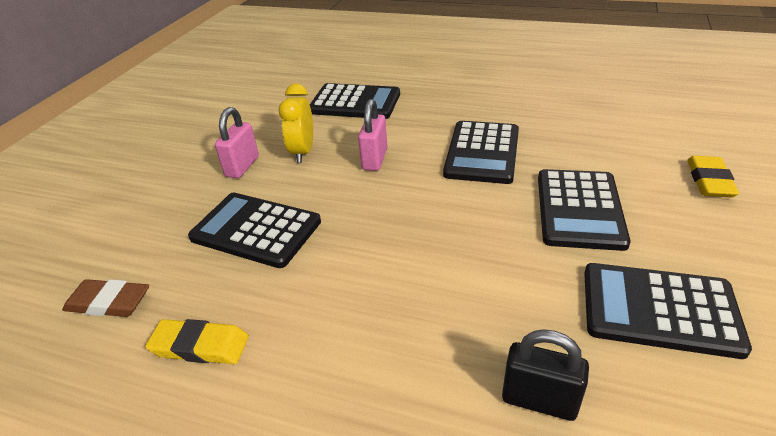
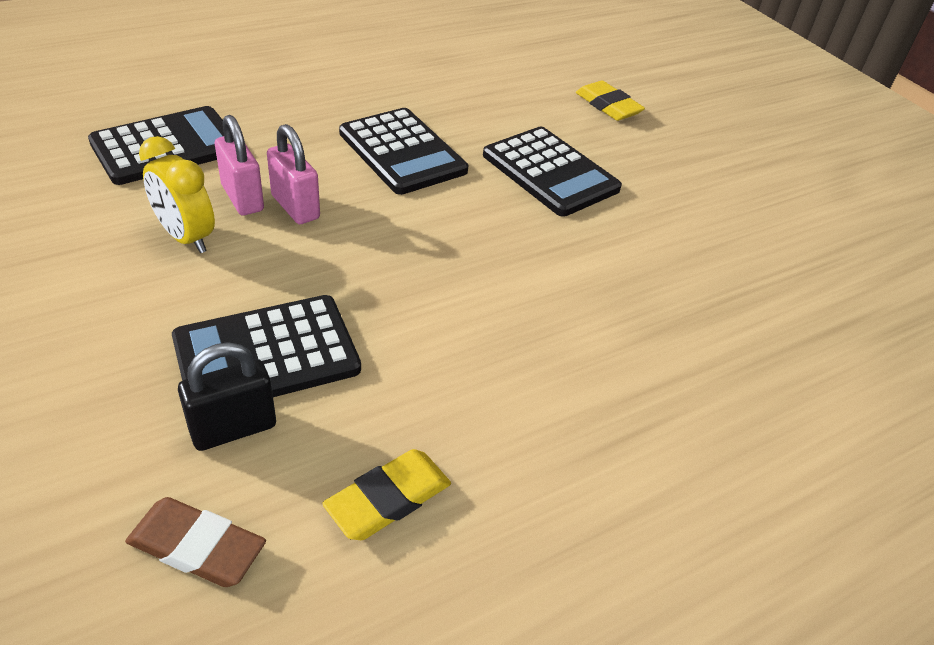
camera: 55 degrees left, 5 degrees up
brown eraser [62,279,149,317] -> brown eraser turned 60 degrees clockwise [125,497,266,587]
pink padlock [215,107,259,178] -> pink padlock moved to [215,115,264,215]
black padlock [502,329,589,421] -> black padlock moved to [178,342,276,451]
black calculator [584,263,752,359] -> none

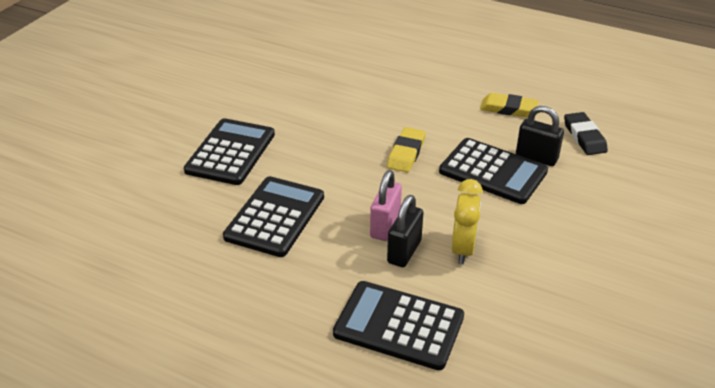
camera: 120 degrees left, 5 degrees down
brown eraser [125,497,266,587] -> black eraser [564,112,608,155]
pink padlock [215,115,264,215] -> black padlock [387,195,424,267]
yellow eraser [576,81,645,121] -> yellow eraser moved to [387,127,426,172]

